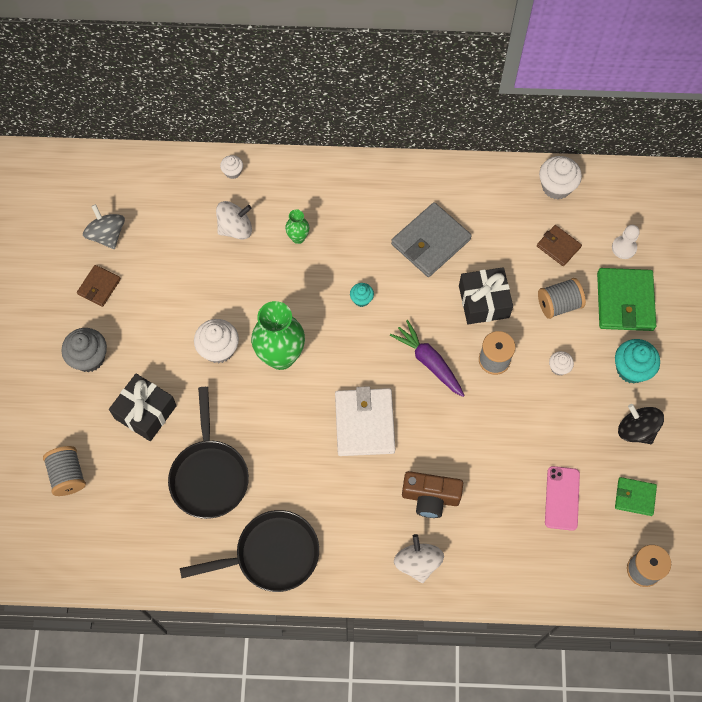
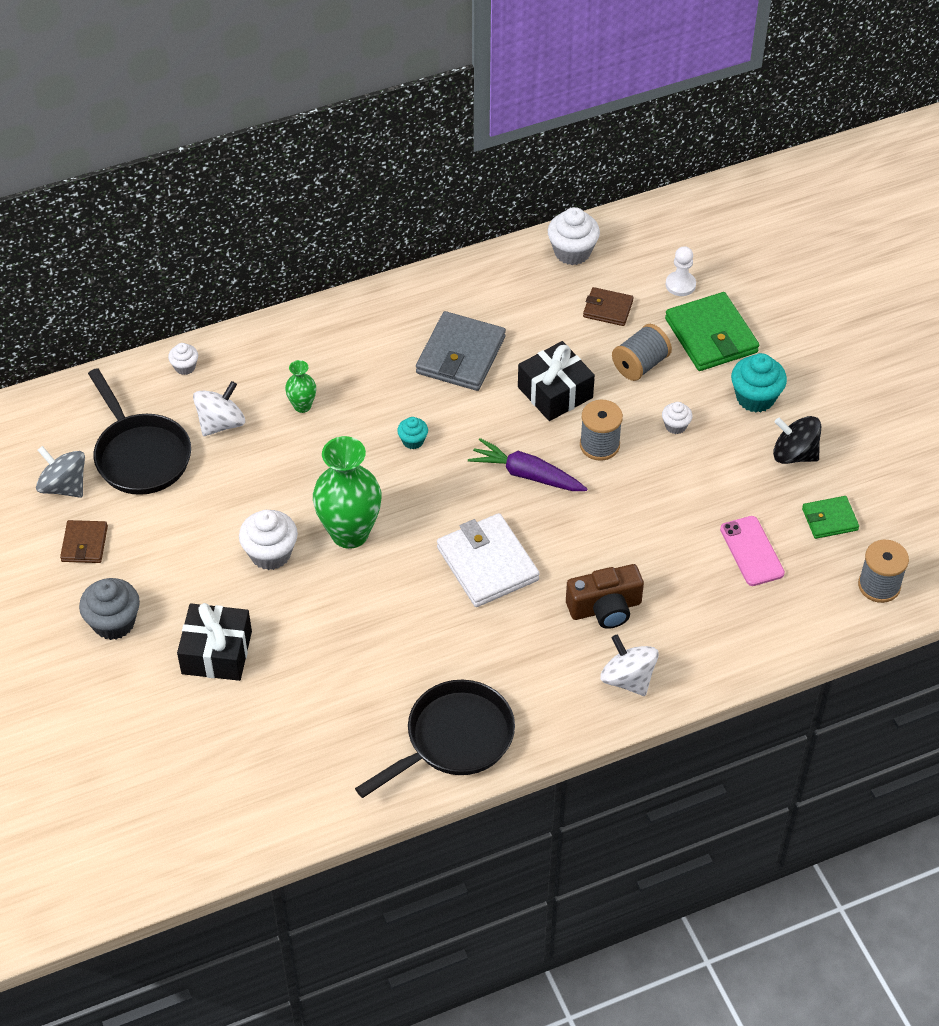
camera: 25 degrees left, 15 degrees down
grey spool [43,446,86,496] -> none
black pan [168,387,249,519] -> black pan moved to [88,368,191,495]

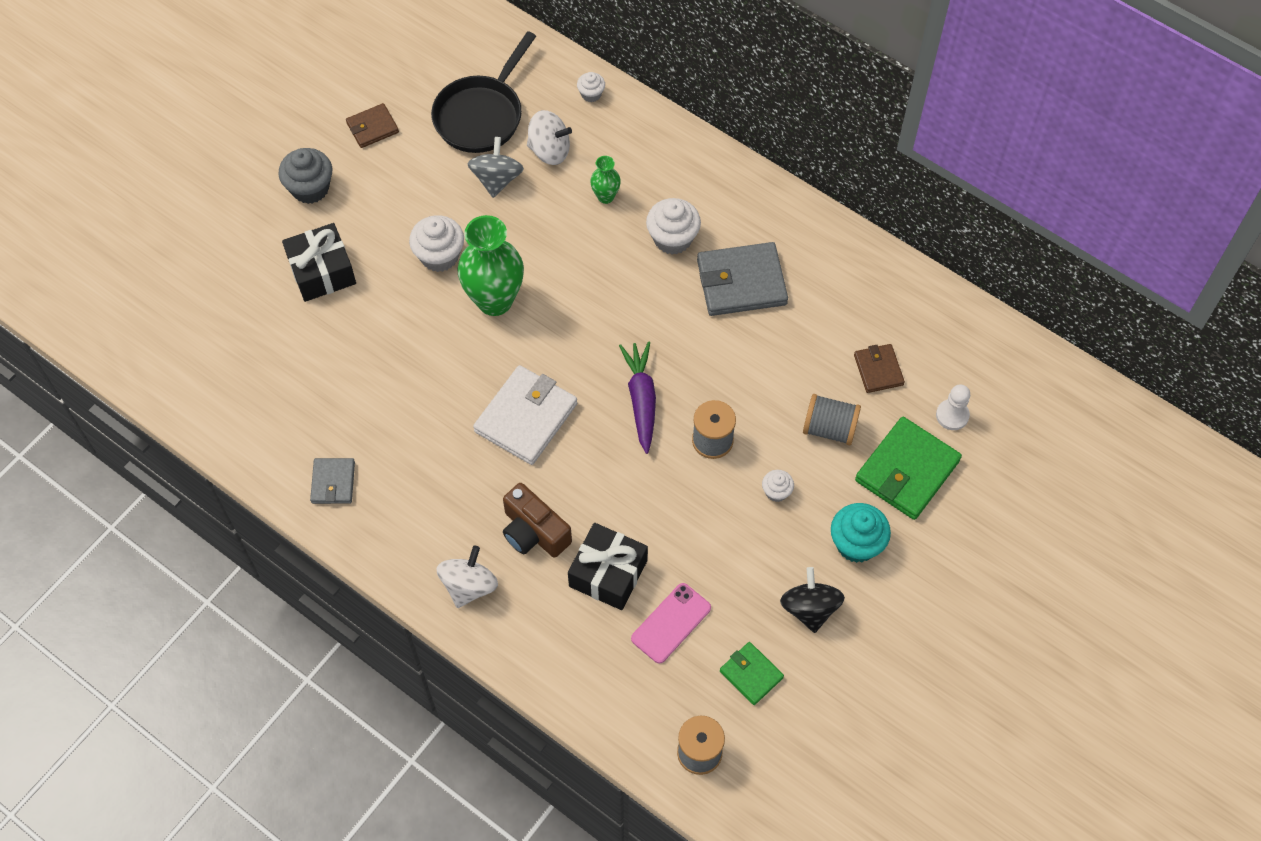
camera: 60 degrees right, 10 degrees up
grey spinning top [36,446,85,498] -> grey spinning top moved to [467,137,524,198]
black pan [355,680,515,798] -> grey wallet [310,458,355,504]
turquoise cupcake [397,417,428,449] -> none
black gift [518,341,595,421] -> black gift moved to [568,523,648,610]
white cupcake [548,207,600,265] -> white cupcake moved to [646,198,701,255]

